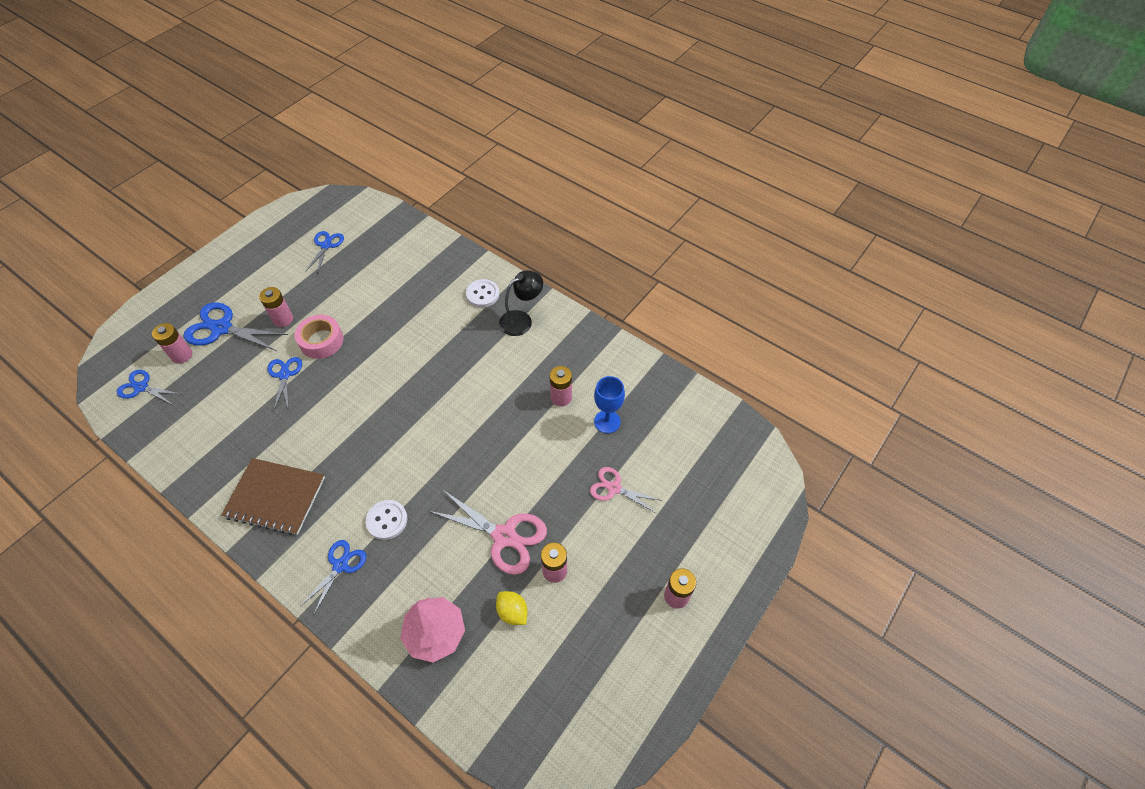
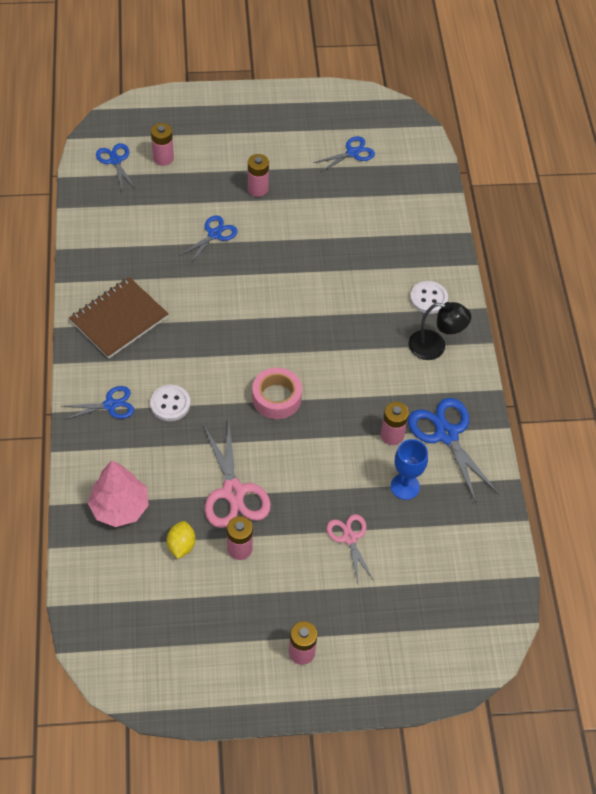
camera: 45 degrees right, 0 degrees up
blue scissors [184,302,288,351] -> blue scissors moved to [408,398,499,503]
brown notebook [221,458,325,535] -> brown notebook turned 75 degrees clockwise [69,277,169,359]
pink tape [295,315,343,359] -> pink tape moved to [252,368,302,419]

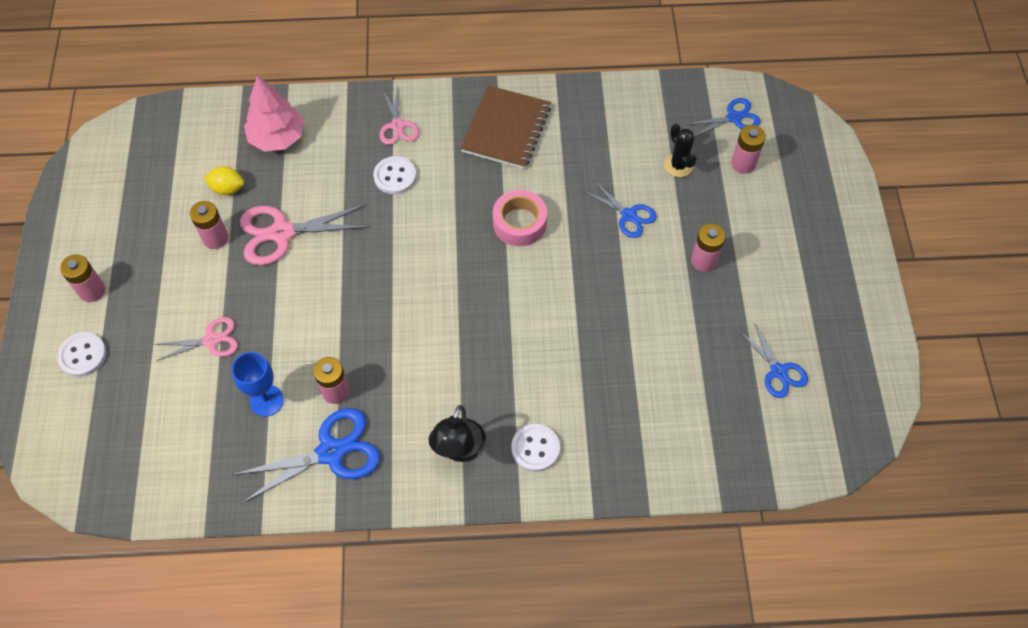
camera: 95 degrees right, 5 degrees up
blue scissors [60,386,134,420] -> pink scissors [379,85,419,145]
brown notebook [69,277,169,359] -> brown notebook turned 60 degrees clockwise [460,85,551,169]
pink tape [252,368,302,419] -> pink tape moved to [493,190,547,246]
none -> white button [57,332,106,377]
none -> black cactus [664,124,697,177]

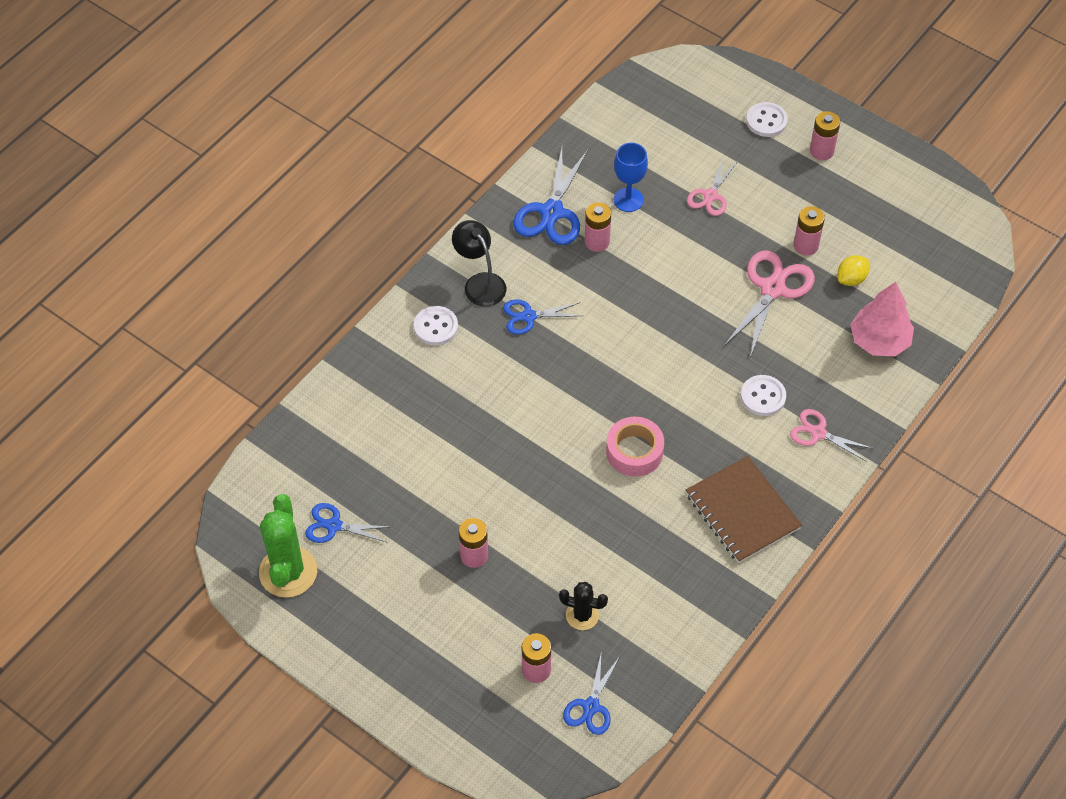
camera: 130 degrees right, 5 degrees down
blue scissors [583,180,657,238] -> blue scissors moved to [503,299,582,335]
none -> green cactus [259,494,317,598]

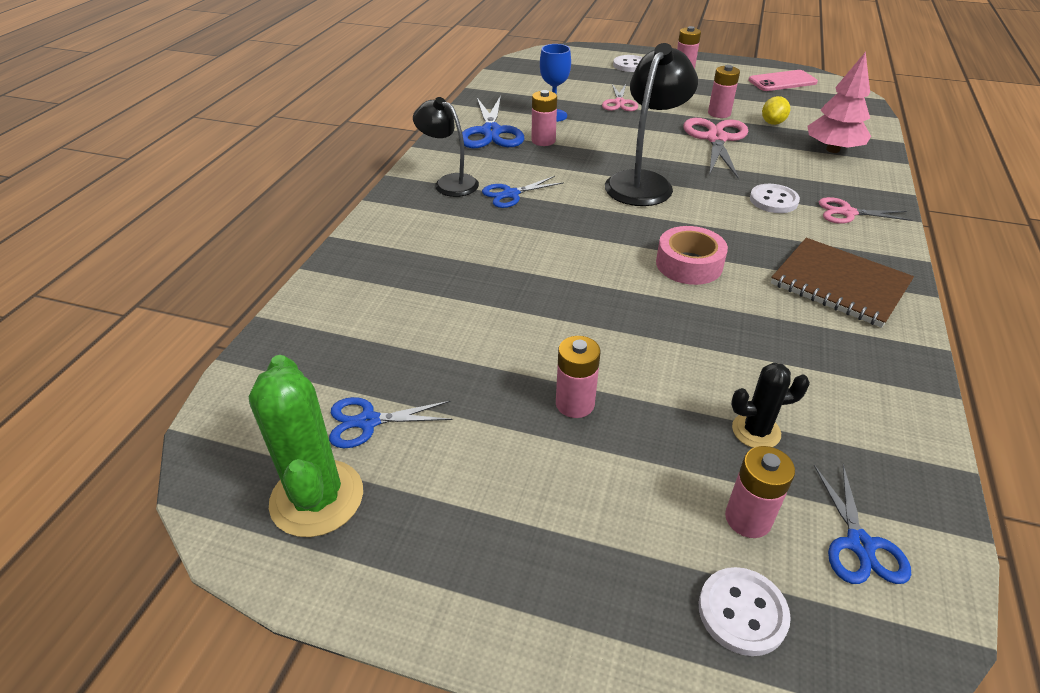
camera: 20 degrees left, 15 degrees down
white button [414,306,458,345] -> white button moved to [699,567,791,656]
none -> black lamp [605,43,698,206]
none -> pink phone [748,70,818,91]

